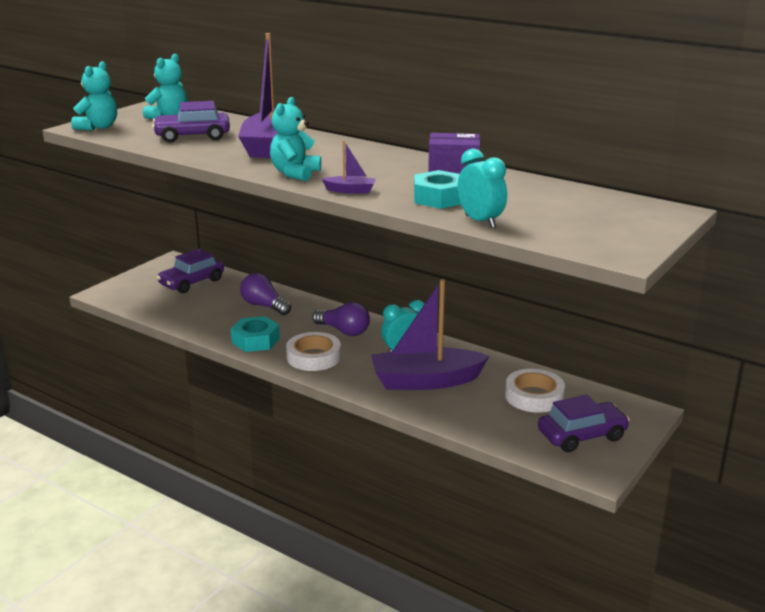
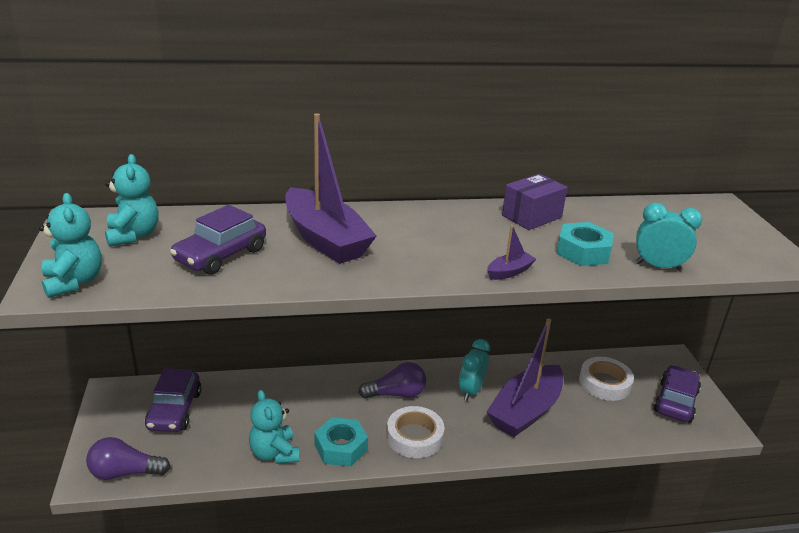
camera: 45 degrees left, 5 degrees up
purple light bulb [240,273,291,315] -> purple light bulb moved to [86,437,171,480]
turquoise teddy bear [270,97,321,181] -> turquoise teddy bear moved to [249,390,299,464]

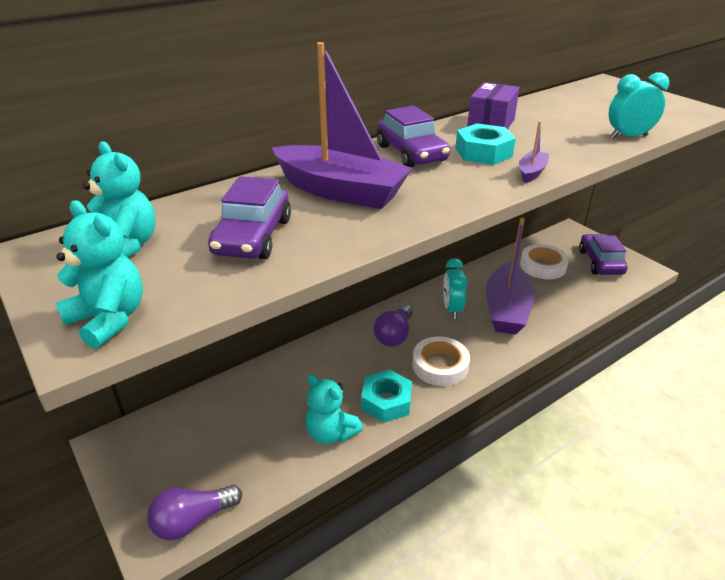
camera: 25 degrees left, 5 degrees up
purple car [145,368,202,432] -> purple car moved to [377,106,450,168]
purple light bulb [358,362,426,399] -> purple light bulb turned 150 degrees clockwise [374,304,413,347]
turquoise nut [556,222,614,266] -> turquoise nut moved to [455,123,516,165]

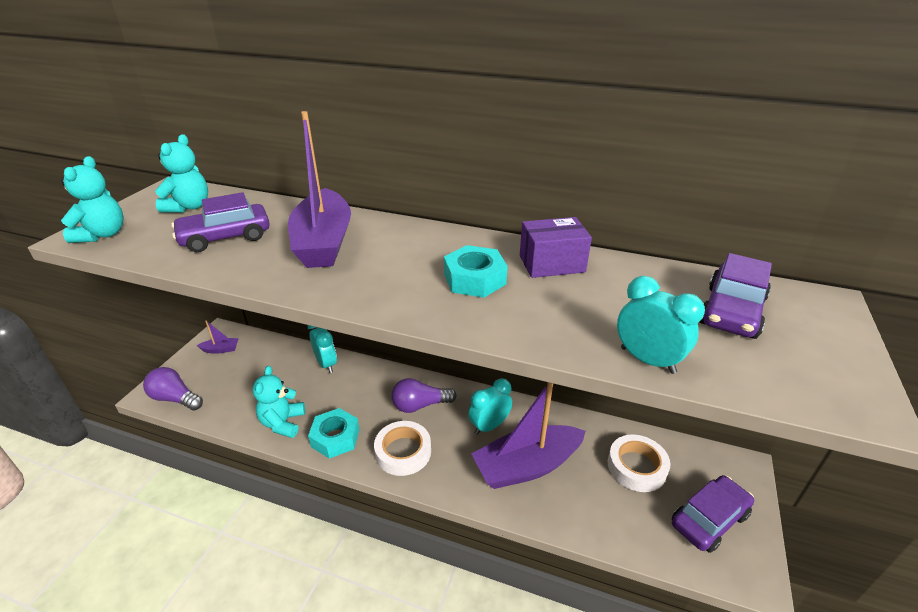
camera: 55 degrees right, 0 degrees up
purple car [377,106,450,168] -> purple car moved to [700,253,772,339]
purple boat [519,121,549,183] -> purple boat moved to [197,321,239,354]
none -> turquoise clock [308,325,337,373]

